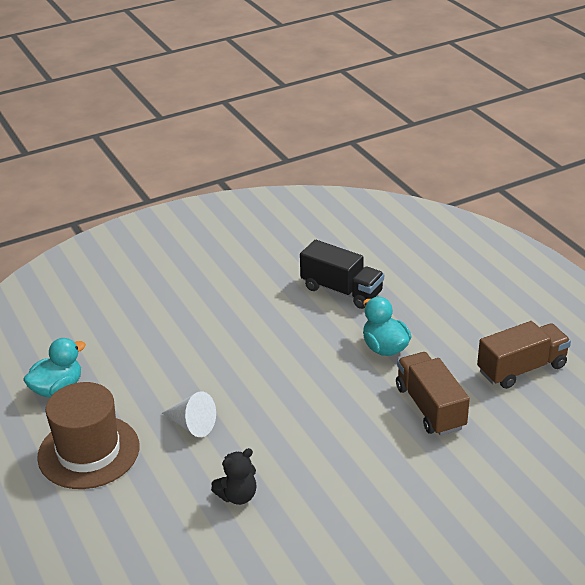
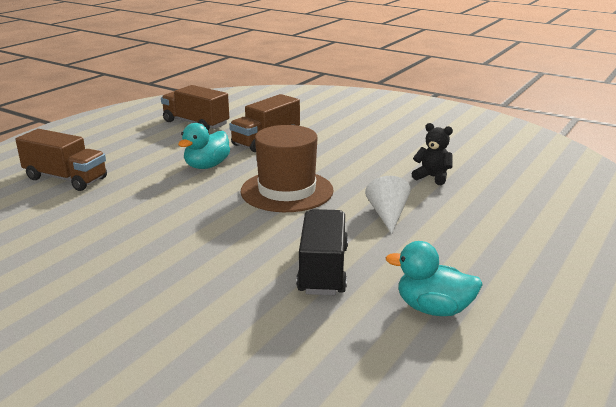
camera: 120 degrees left, 10 degrees down
brown hat [37,382,140,489] -> brown hat moved to [241,125,334,212]
black truck [300,240,384,309] -> black truck moved to [296,209,348,295]
none -> brown truck [15,129,107,191]

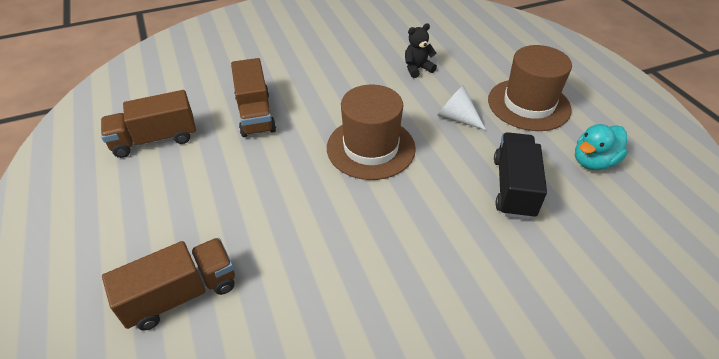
camera: 55 degrees left, 20 degrees up
turquoise duck [178,123,230,169] -> none
black truck [296,209,348,295] -> black truck turned 60 degrees clockwise [494,132,547,219]
none -> brown hat [488,45,572,131]

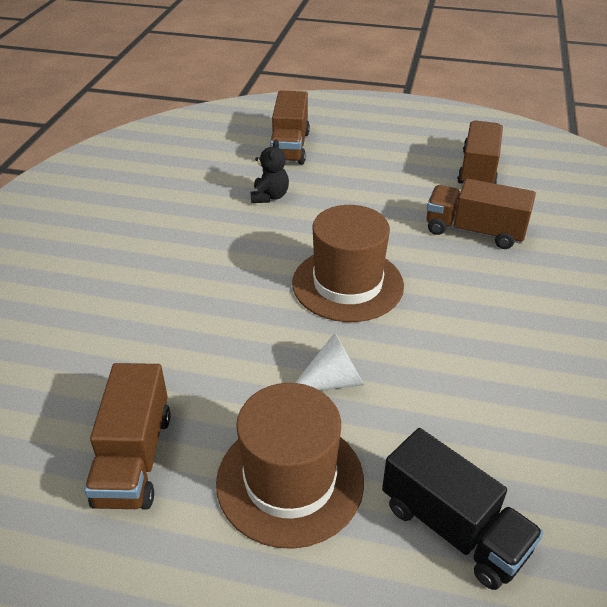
camera: 125 degrees right, 5 degrees down
black teddy bear [405,23,437,78] -> black teddy bear moved to [251,139,289,203]
black truck [494,132,547,219] -> black truck moved to [382,428,544,590]
turquoise duck [575,124,628,170] -> brown truck [84,363,171,510]

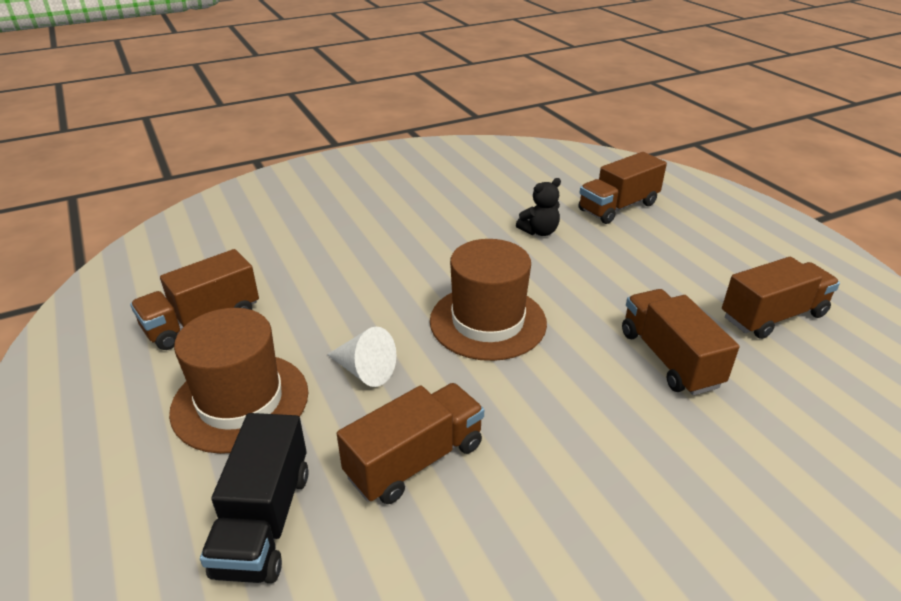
camera: 50 degrees right, 5 degrees down
none -> brown truck [337,383,484,504]

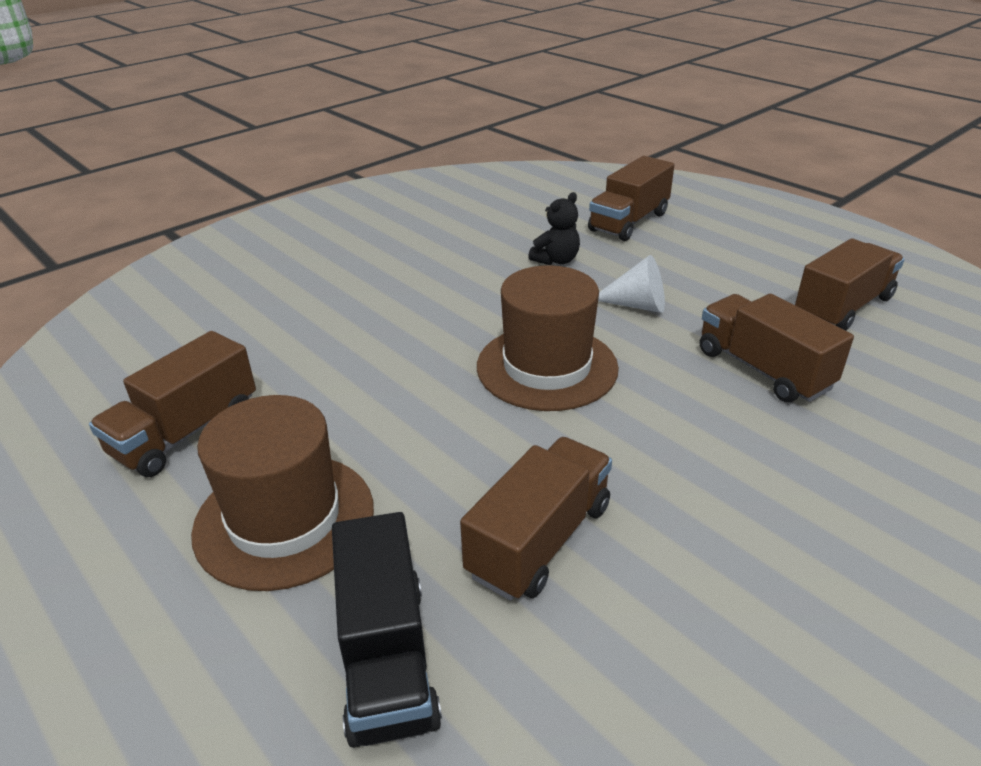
camera: 15 degrees left, 0 degrees up
white cone [327,327,396,387] -> white cone moved to [598,255,665,313]

